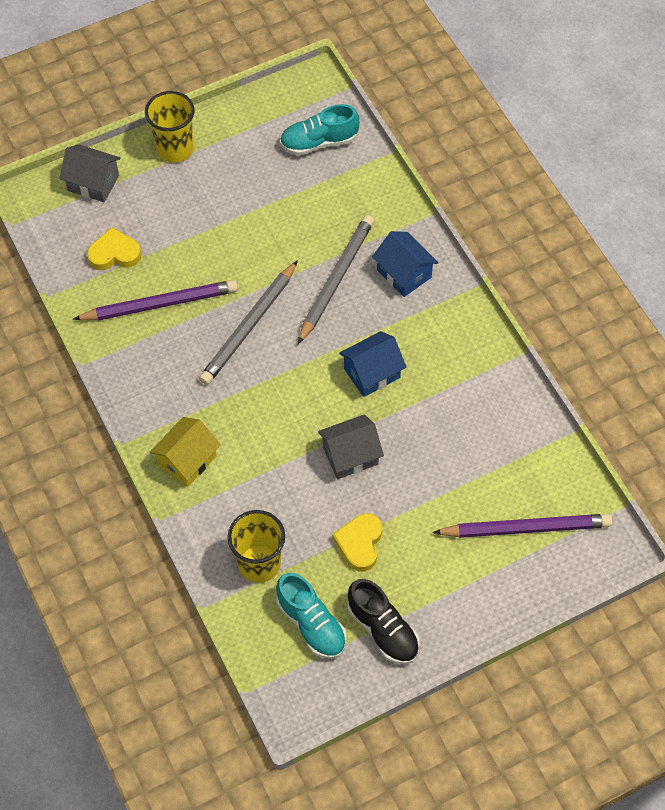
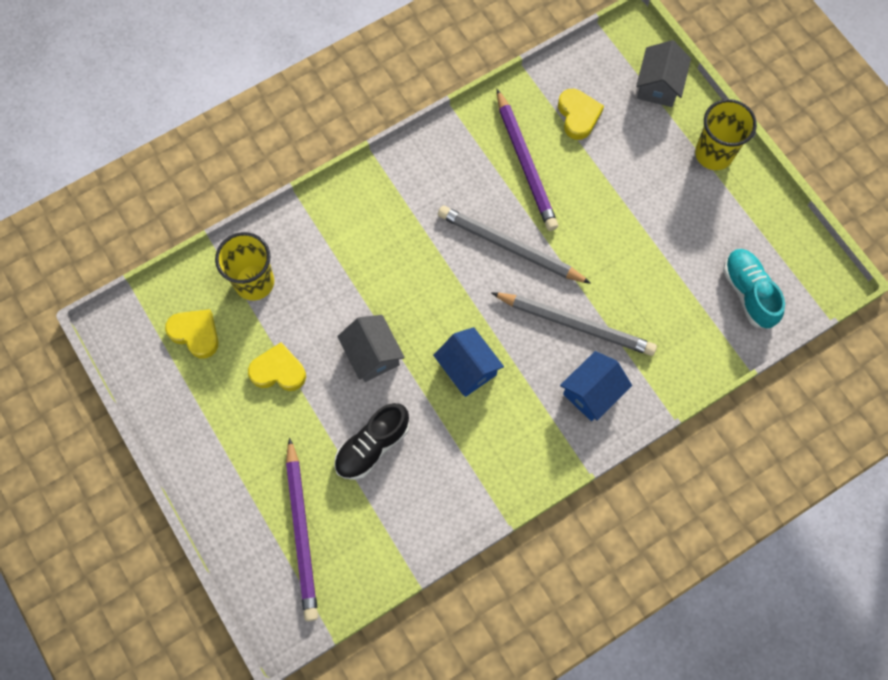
camera: 85 degrees right, 10 degrees up
yellow house [150,417,221,487] -> none
turquoise shoe [276,573,346,659] -> yellow heart [165,309,218,358]
black shoe [348,579,420,664] -> black shoe moved to [334,403,409,480]

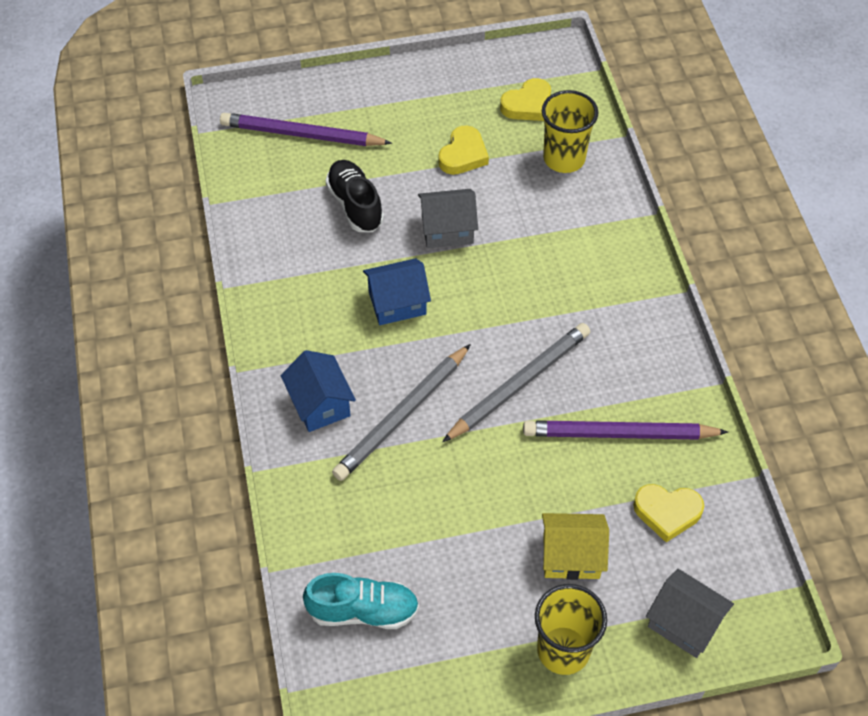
camera: 110 degrees right, 15 degrees down
none -> yellow house [542,513,609,580]

